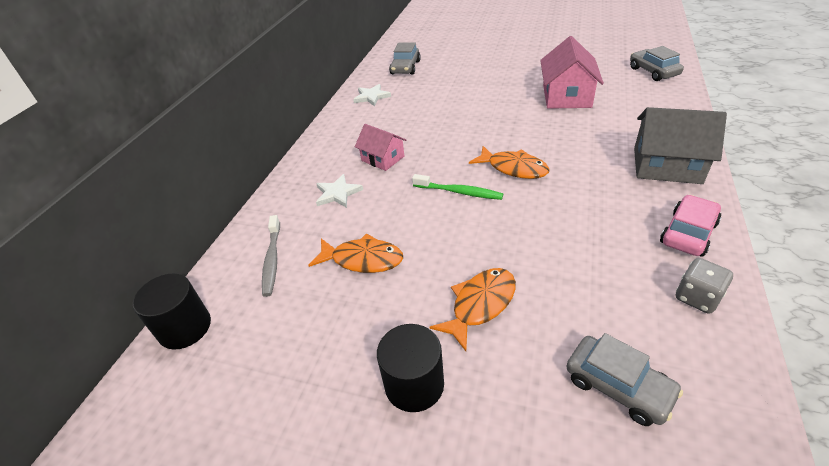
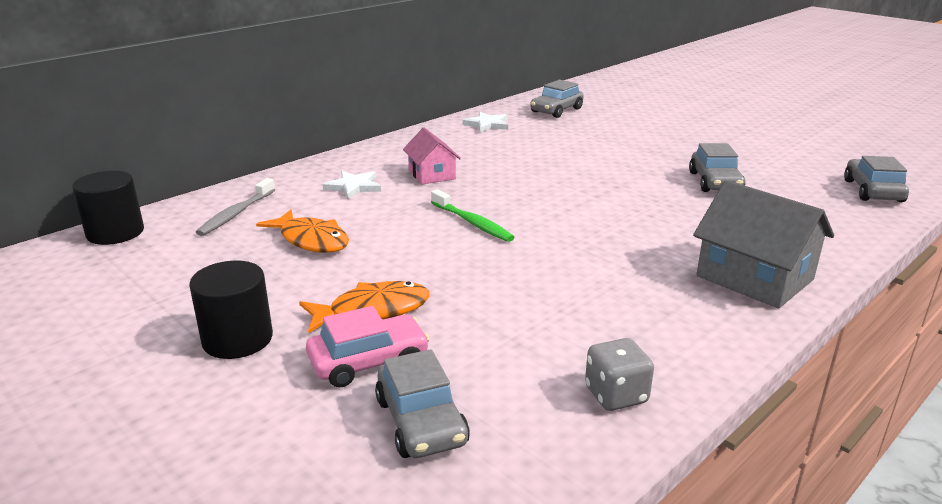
camera: 25 degrees right, 15 degrees down
orange fish [469,146,550,179] -> none
pink house [540,36,604,109] -> grey car [689,143,745,192]
pink car [660,195,721,257] -> pink car moved to [306,306,430,387]

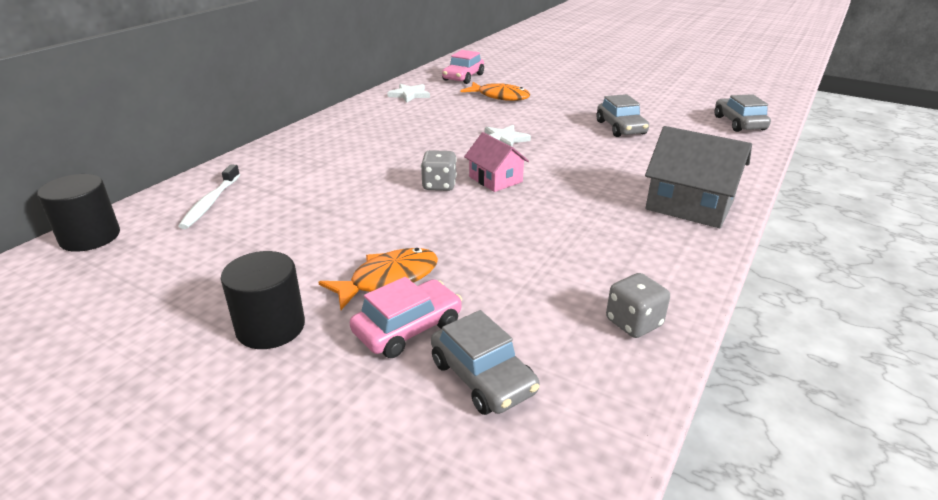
camera: 15 degrees left, 5 degrees up
grey toothbrush [196,178,275,236] -> white toothbrush [178,164,240,229]
orange fish [256,210,349,253] -> orange fish moved to [461,82,530,101]
white star [323,171,381,199] -> white star moved to [485,125,531,147]
pink house [403,128,461,184] -> pink house moved to [464,132,529,192]
green toothbrush [431,189,514,242] -> grey dice [421,150,457,191]
grey car [530,80,584,118] -> pink car [442,50,484,84]

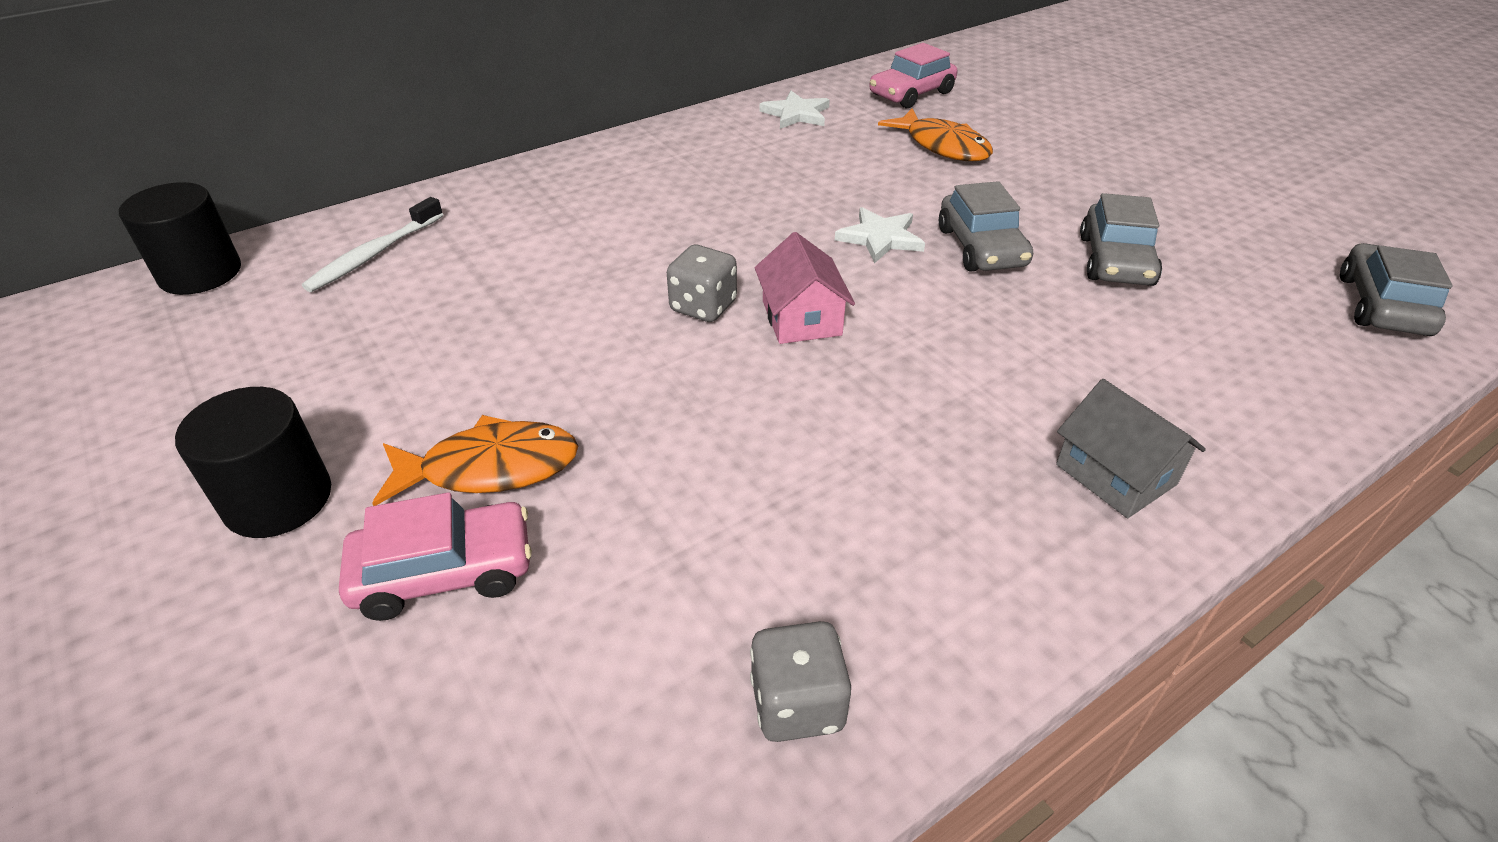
camera: 25 degrees right, 10 degrees up
grey car [431,310,539,415] -> grey car moved to [939,181,1033,271]
grey house [645,126,752,228] -> grey house [1056,379,1206,518], size x0.61

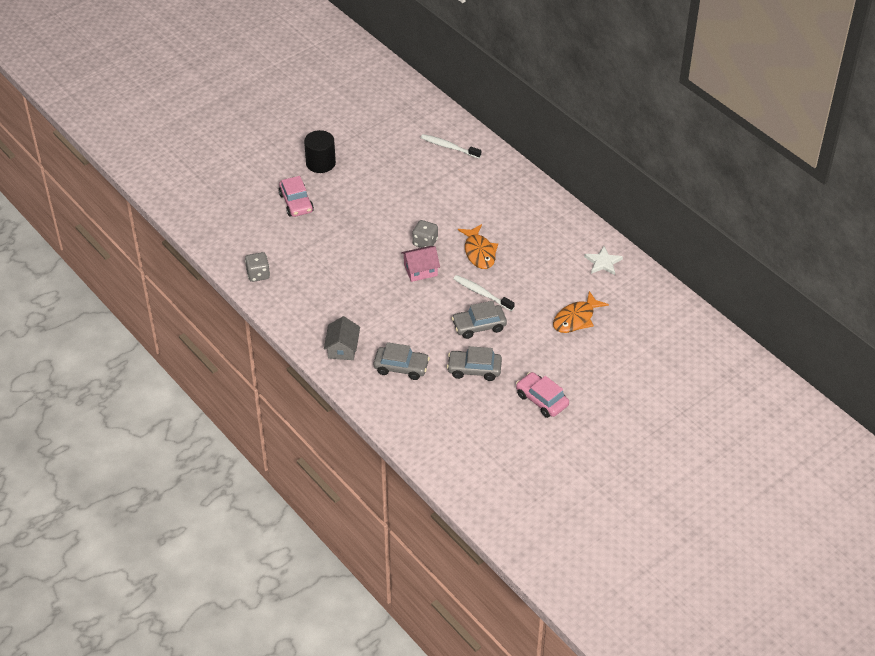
camera: 85 degrees right, 5 degrees up
black cylinder [119,182,241,295] -> none
orange fish [372,415,578,506] -> orange fish moved to [458,224,498,269]
white star [835,207,925,263] -> white toothbrush [453,275,515,311]
pink car [869,43,957,108] -> pink car moved to [516,372,569,418]
grey house [1056,379,1206,518] -> grey house turned 45 degrees counterclockwise [324,316,360,360]
grey car [1340,243,1452,336] -> grey car moved to [374,342,430,380]

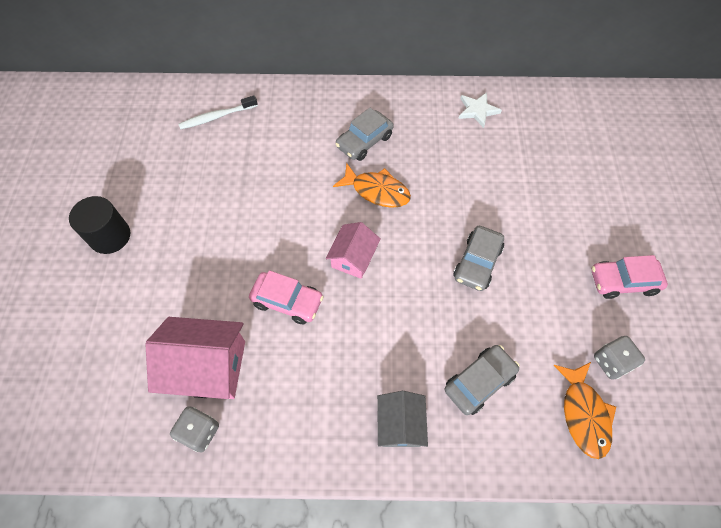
camera: 50 degrees left, 15 degrees up
pink car [279,176,314,217] -> pink car moved to [249,270,324,325]
grey house [324,316,360,360] -> grey house turned 45 degrees clockwise [377,391,428,447]
grey dice [412,220,438,248] -> grey dice moved to [594,336,645,380]
grey car [447,346,502,381] -> grey car moved to [335,108,394,161]
white toothbrush [453,275,515,311] -> none
orange fish [553,291,609,333] -> orange fish moved to [553,362,616,459]
none -> pink house [145,317,245,399]

